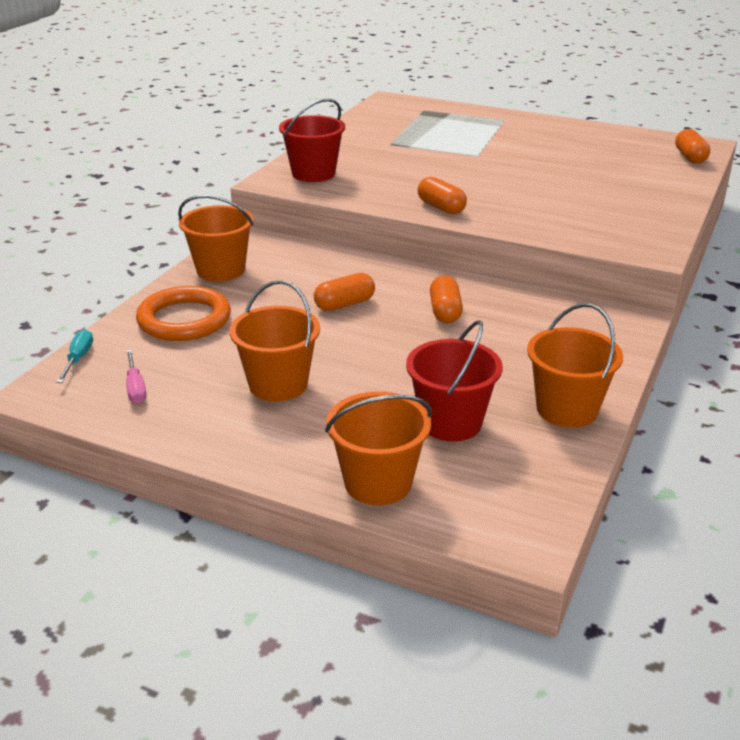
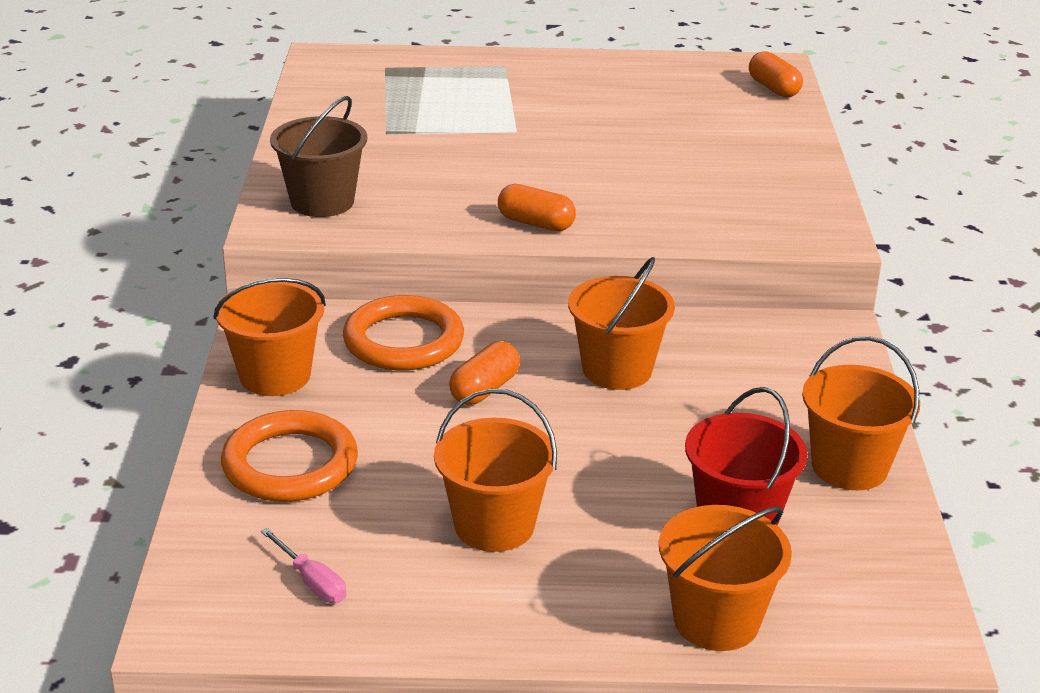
camera: 25 degrees left, 0 degrees up
turquoise screwdriver [57,329,93,383] -> none
red bucket [279,98,345,182] -> brown bucket [270,96,367,217]
orange capsule [430,276,463,323] -> orange bucket [568,257,675,390]
none -> orange ring [343,295,464,371]

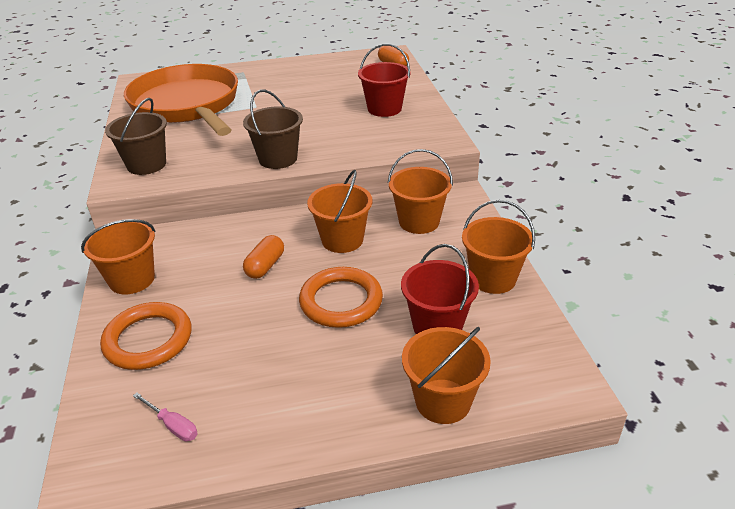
camera: 10 degrees left, 5 degrees up
orange ring [343,295,464,371] -> orange ring moved to [299,267,383,328]
orange bucket [434,389,557,552] -> orange bucket moved to [388,149,453,234]
orange capsule [498,184,576,231] -> brown bucket [243,90,303,169]
none -> orange pan [124,64,238,136]
none -> red bucket [358,44,411,117]

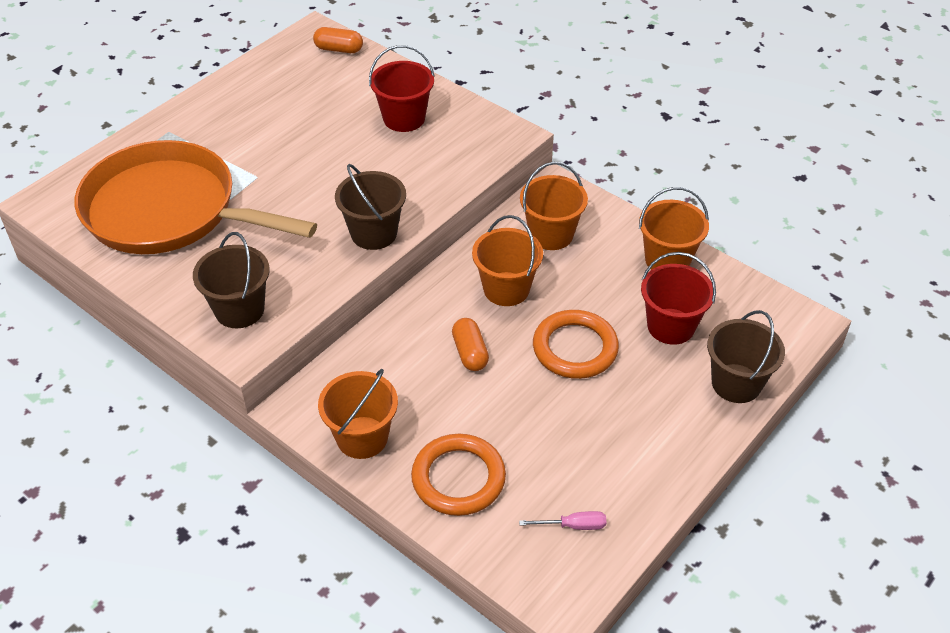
camera: 40 degrees left, 10 degrees up
orange bucket [402,327,491,424] -> brown bucket [707,310,785,403]

